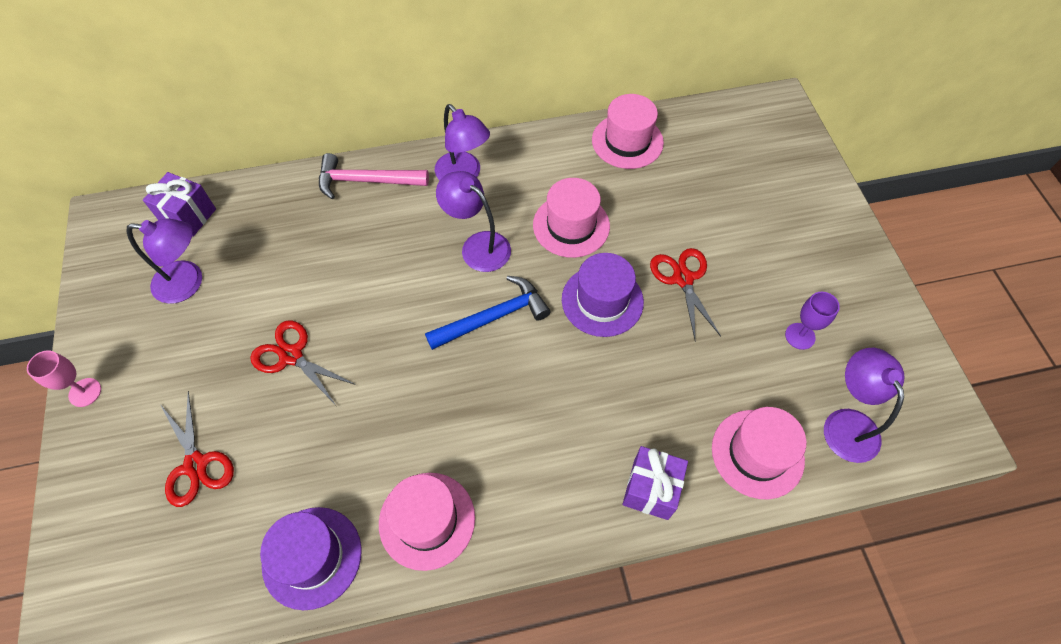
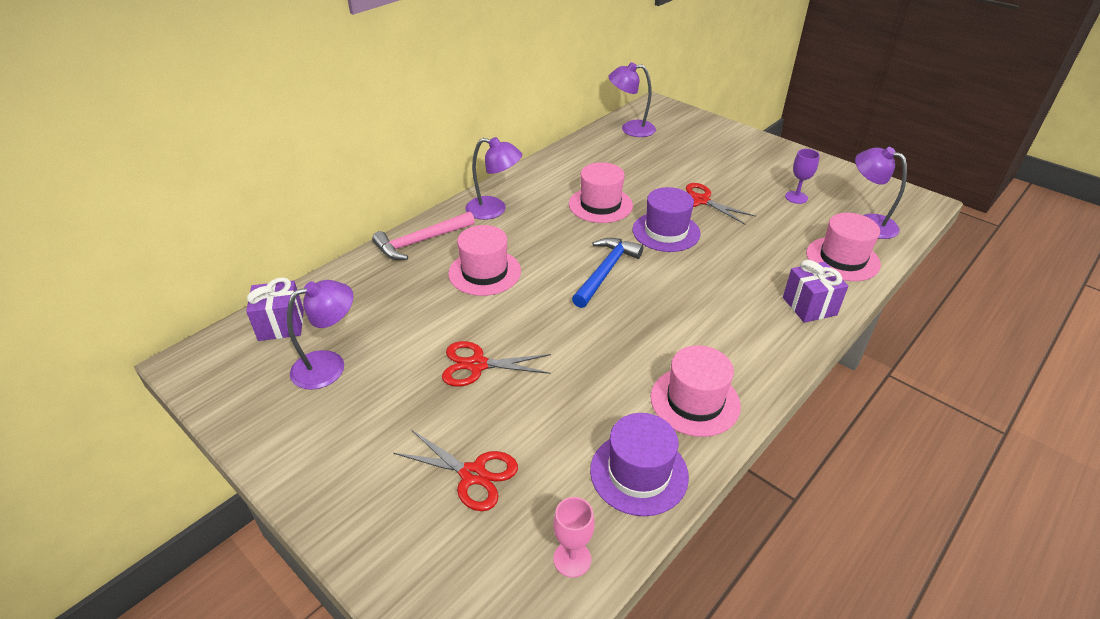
camera: 35 degrees left, 20 degrees down
pink goblet [27,350,101,407] -> pink goblet moved to [553,497,595,578]
purple lamp [436,171,511,272] -> purple lamp moved to [608,62,656,137]
pink hat [592,94,664,169] -> pink hat moved to [448,225,521,296]

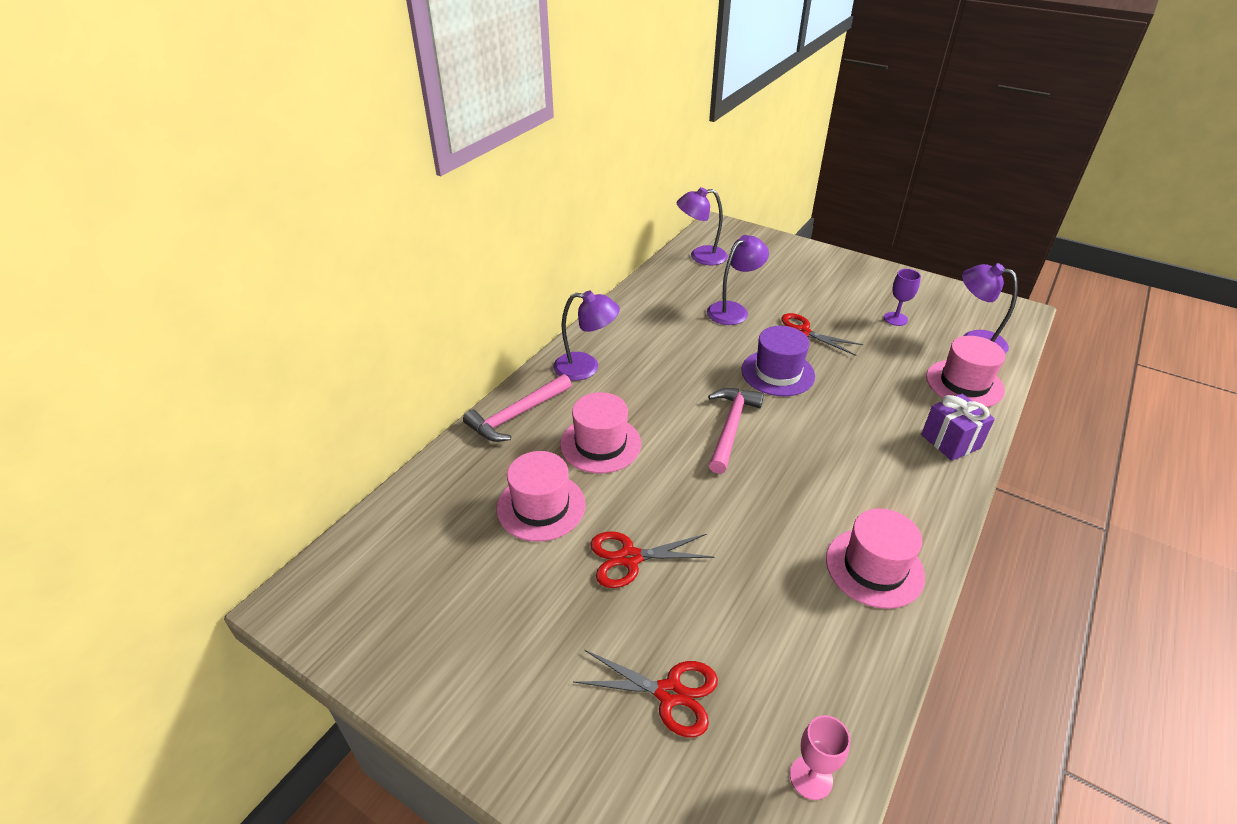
camera: 10 degrees left, 0 degrees up
purple gift [246,277,304,341] -> none
purple lamp [287,280,353,390] -> purple lamp moved to [707,235,769,325]
pink hat [569,162,633,223] -> pink hat moved to [497,451,586,542]
blue hammer [572,238,643,308] -> pink hammer [708,388,764,474]
purple hat [590,413,689,516] -> none

